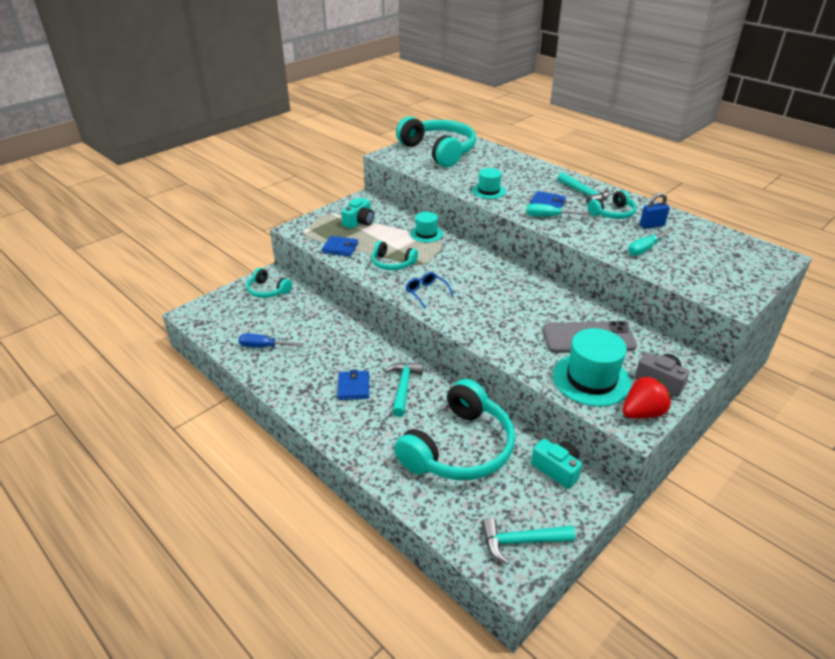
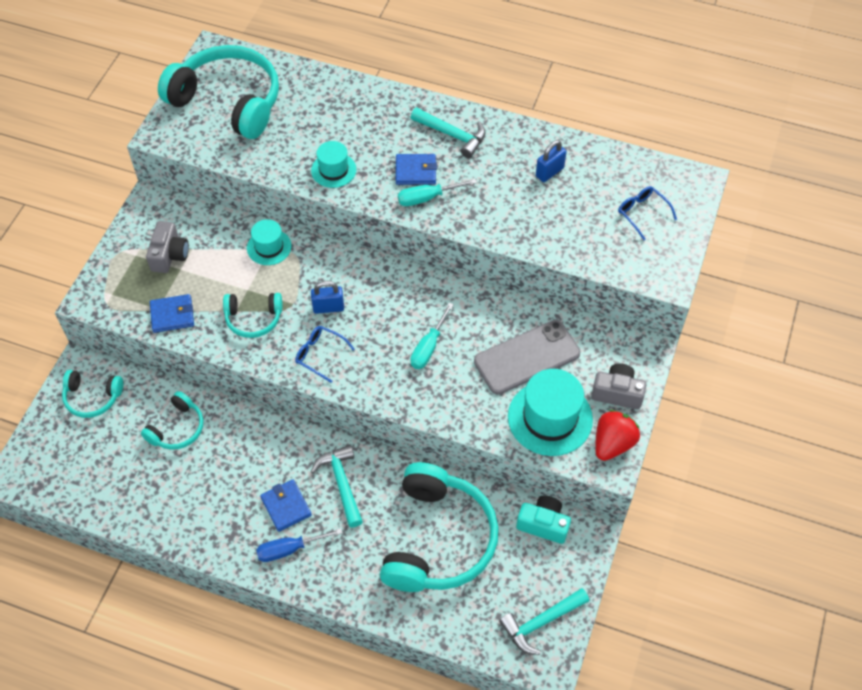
camera: 25 degrees left, 20 degrees up
blue screwdriver [238,333,304,348] -> blue screwdriver moved to [256,528,342,562]
turquoise camera [341,198,374,229] -> grey camera [146,221,189,273]
turquoise headphones [587,190,636,219] -> turquoise headphones moved to [141,391,203,450]
turquoise screwdriver [628,228,674,256] -> turquoise screwdriver moved to [411,302,454,369]
none -> blue padlock [311,281,344,314]
none -> blue glasses [618,186,677,240]

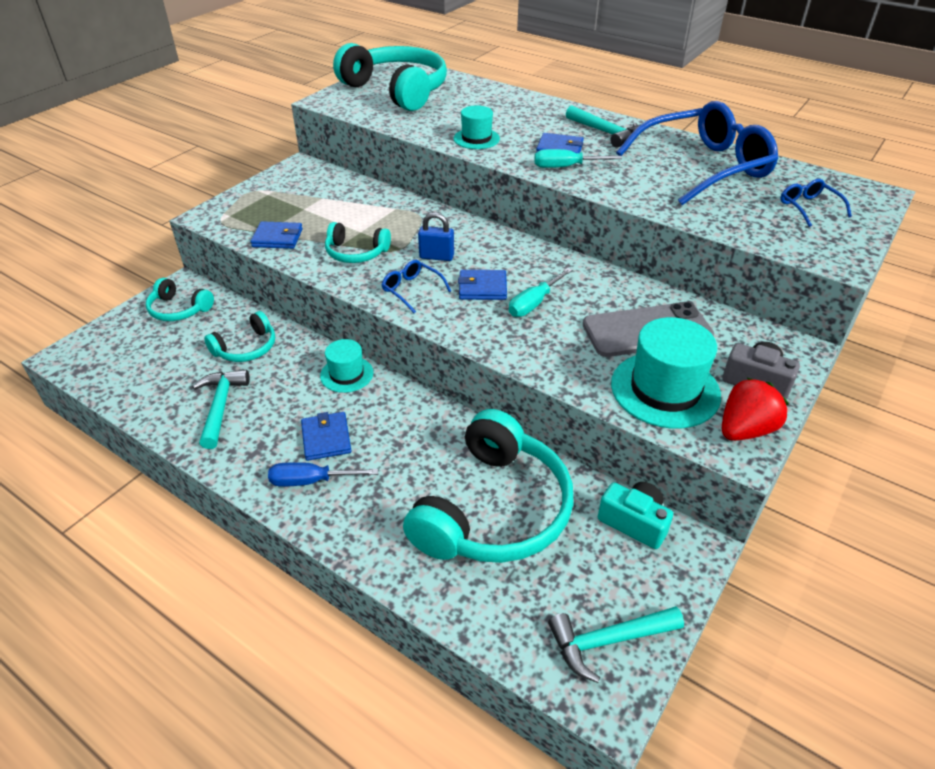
camera: 15 degrees right, 15 degrees down
grey camera [146,221,189,273] -> none
turquoise hat [247,219,292,265] -> turquoise hat moved to [320,339,373,393]
turquoise hammer [311,445,363,527] -> turquoise hammer moved to [192,370,250,449]
blue padlock [536,140,567,182] -> blue glasses [616,101,778,205]
none -> blue wallet [458,270,507,300]

